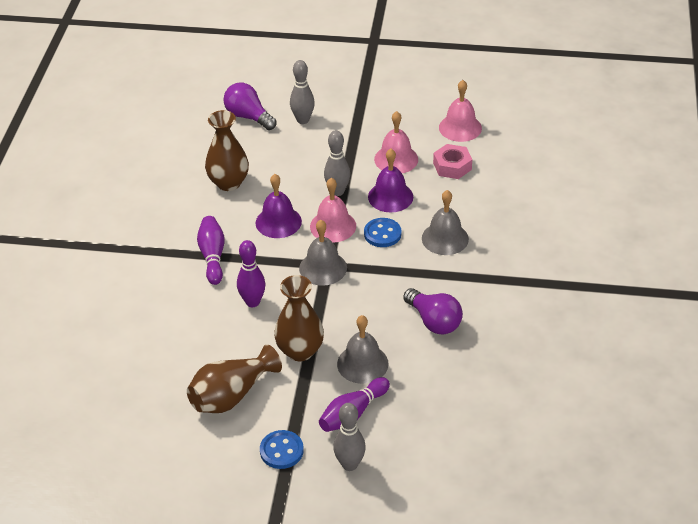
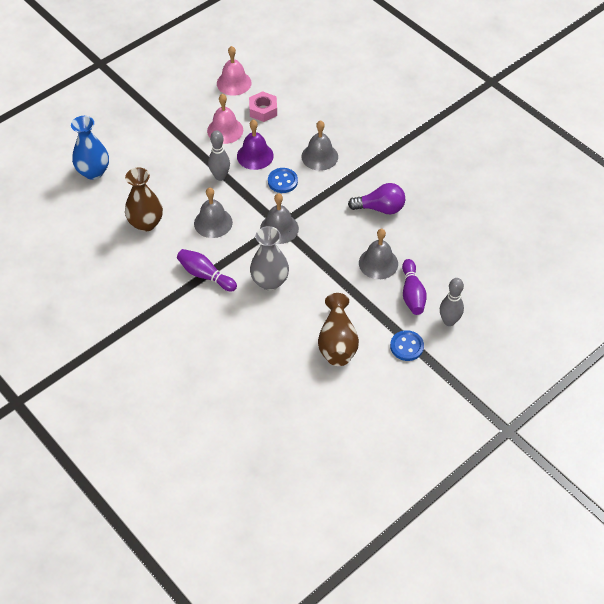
camera: 50 degrees left, 10 degrees up
purple light bulb [224,83,277,130] -> blue vase [71,116,109,180]
purple bowling pin [237,240,265,307] -> grey vase [250,226,289,290]
purple bell [256,174,302,238] -> grey bell [194,188,233,238]
brown vase [274,275,324,361] -> none
grey bowling pin [290,60,315,124] -> none
pink bell [310,178,356,242] -> none

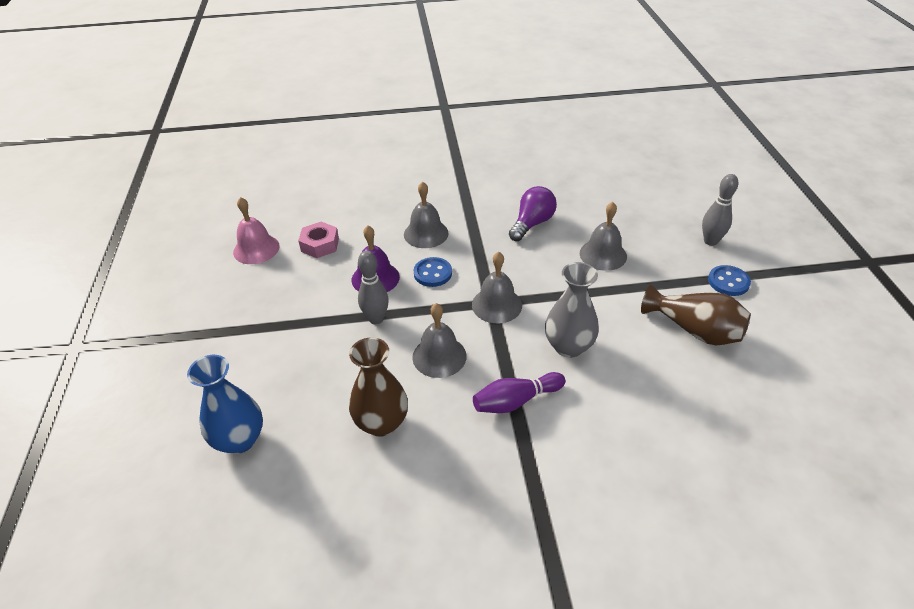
camera: 55 degrees left, 10 degrees down
pink bell [207,94,243,144] -> none
purple bowling pin [402,259,427,315] -> none

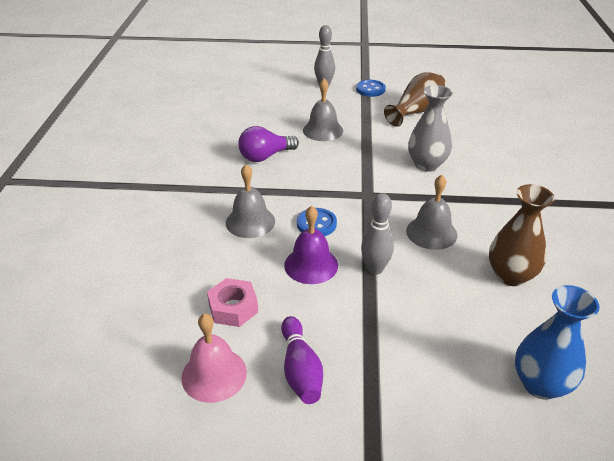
camera: 80 degrees left, 5 degrees down
grey bell [472,252,522,323] -> none
purple bowling pin [473,372,565,413] -> purple bowling pin moved to [281,316,323,404]
purple light bulb [509,186,557,241] -> purple light bulb turned 75 degrees counterclockwise [238,126,299,162]

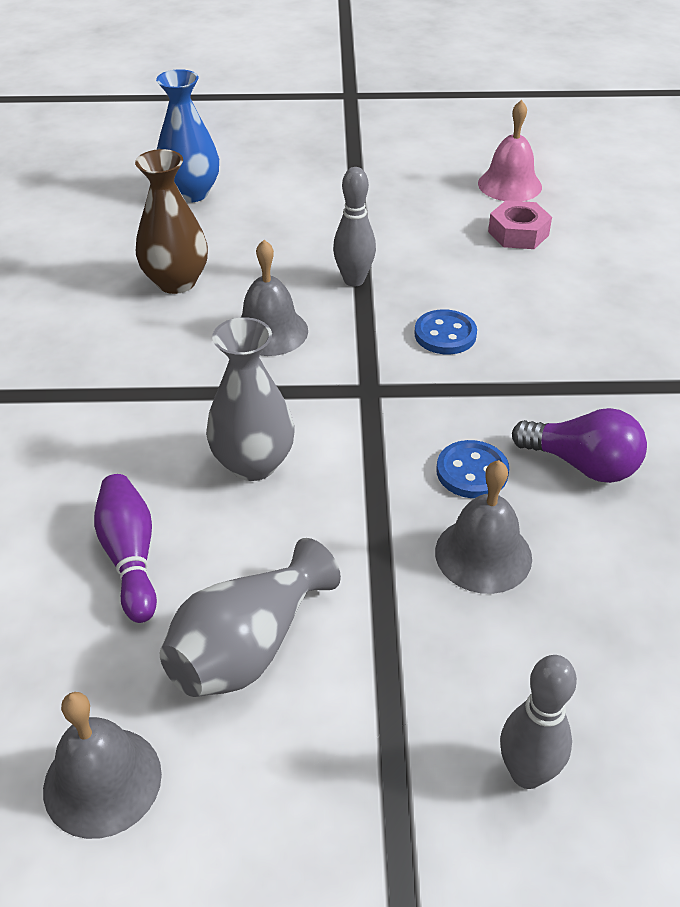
camera: 175 degrees right, 5 degrees up
grey bell [226,165,275,238] -> grey bell moved to [43,692,162,839]
purple light bulb [238,126,299,162] -> purple light bulb turned 60 degrees clockwise [512,408,647,483]
purple bowling pin [281,316,323,404] -> purple bowling pin moved to [94,474,157,623]
purple bell [284,206,338,284] -> none
blue button [356,80,386,97] -> blue button moved to [436,440,509,498]
brown vase [384,72,446,127] -> grey vase [160,538,341,697]

